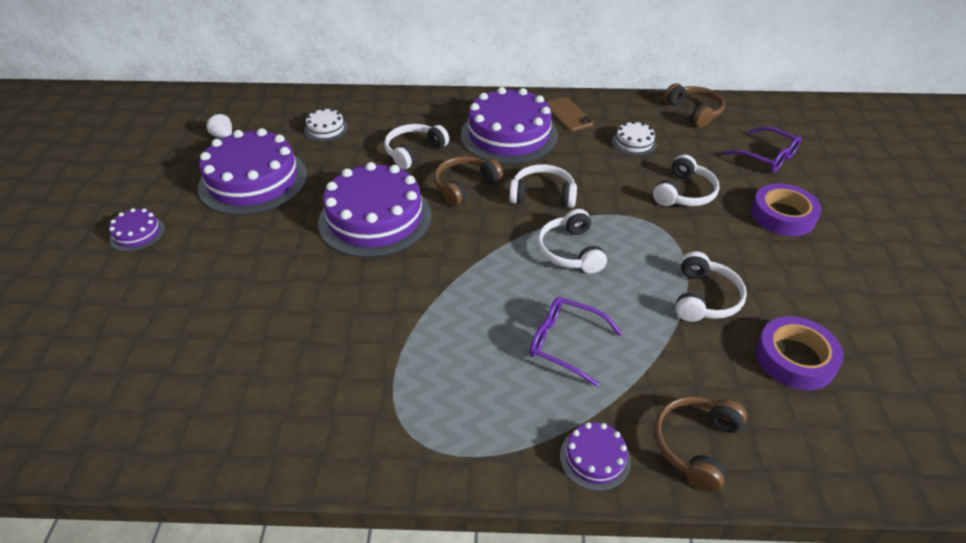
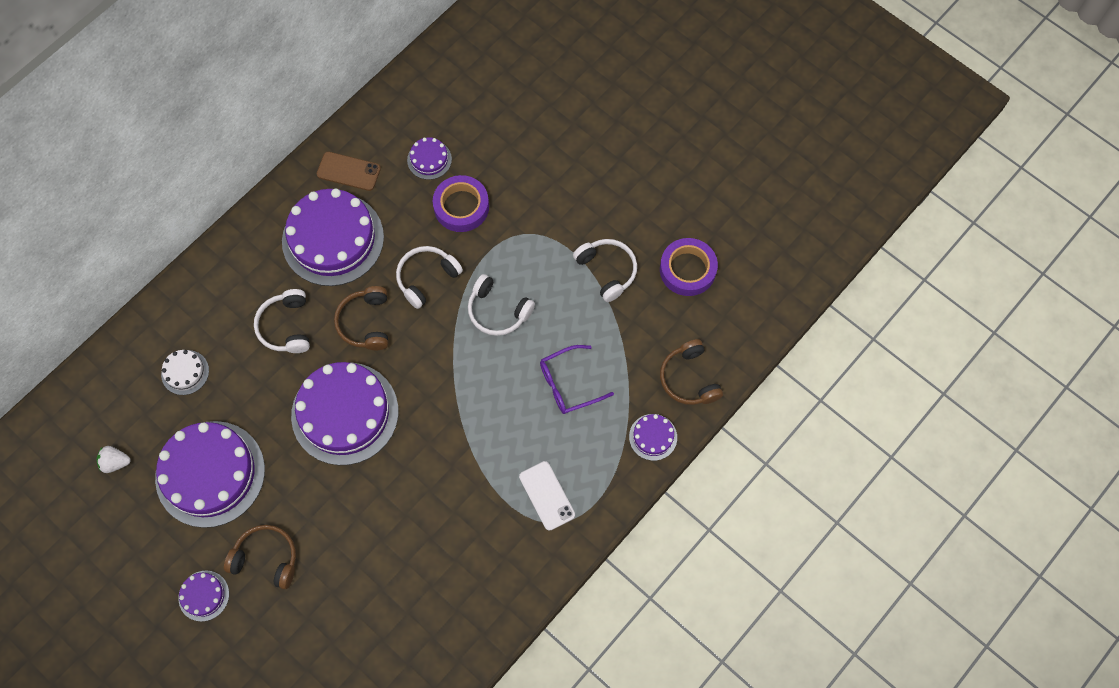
camera: 50 degrees left, 25 degrees up
white cake [612,121,657,156] -> purple cake [407,137,452,180]
white headphones [653,154,720,206] -> none
brown headphones [664,83,725,127] -> brown headphones moved to [224,525,296,589]
purple glasses [723,127,801,172] -> none
purple tape [751,183,821,236] -> purple tape moved to [433,175,489,232]
none -> white phone [519,461,575,531]

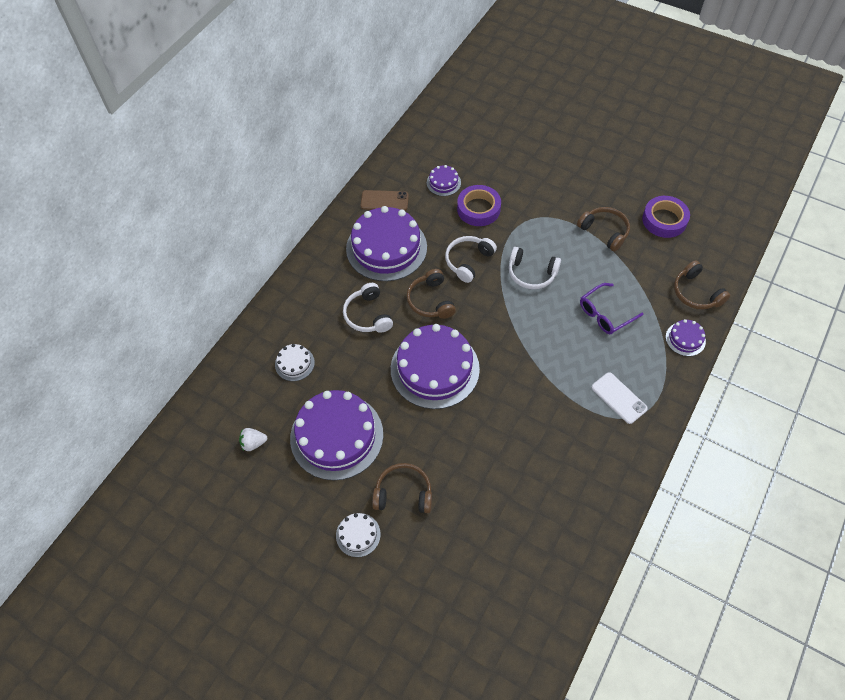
camera: 10 degrees left, 10 degrees down
purple cake [178,571,229,622] -> white cake [336,513,381,557]
white headphones [573,239,637,302] -> brown headphones [577,207,630,252]

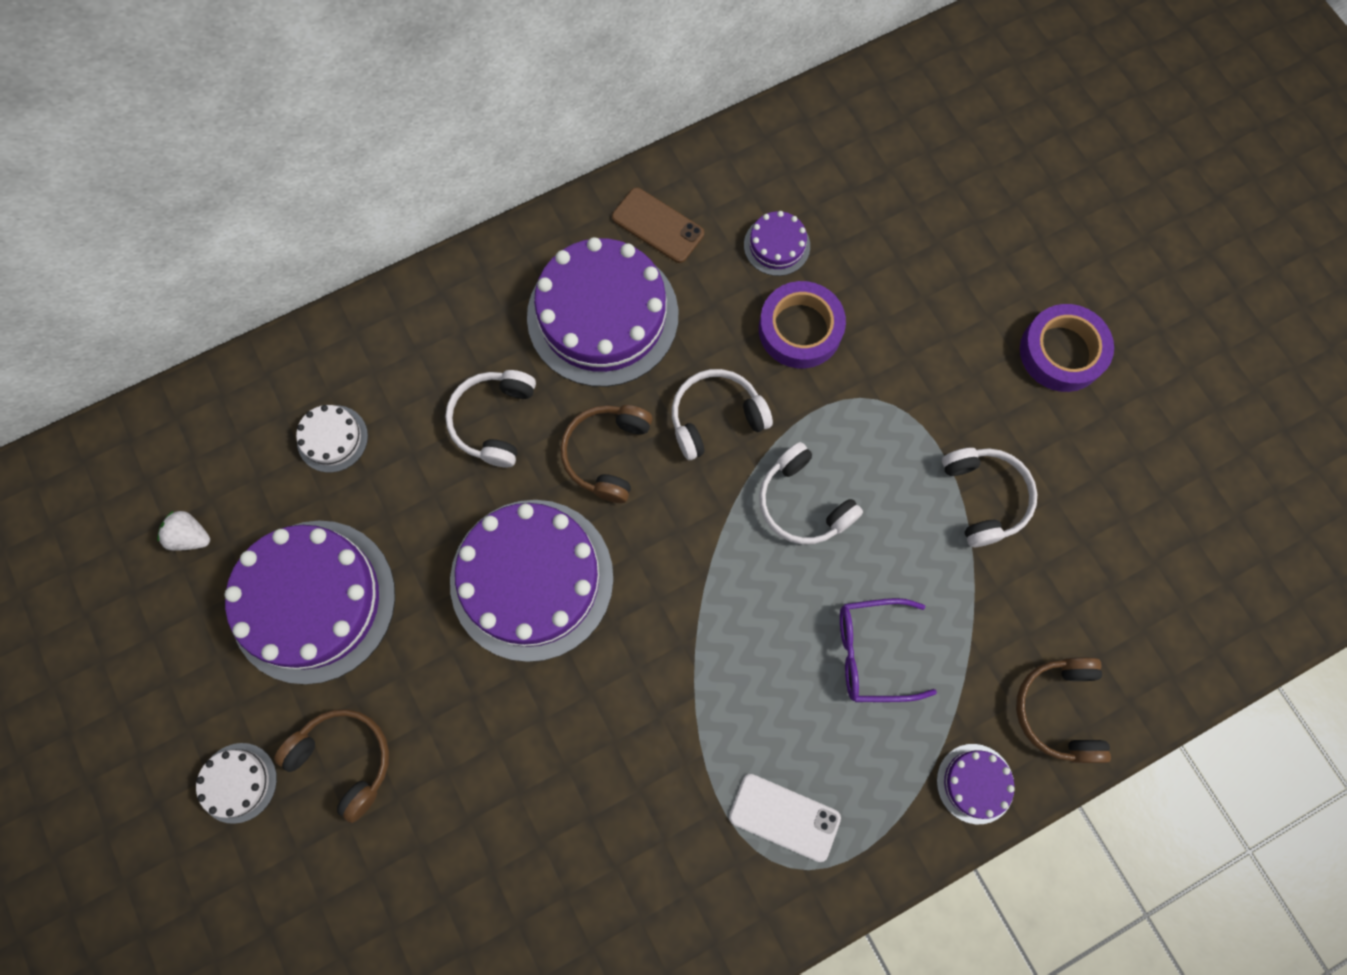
camera: 30 degrees right, 15 degrees up
brown headphones [577,207,630,252] -> white headphones [942,448,1037,547]
white phone [591,372,648,424] -> white phone turned 60 degrees counterclockwise [729,774,841,862]
purple tape [642,196,690,238] -> purple tape moved to [1020,304,1114,392]

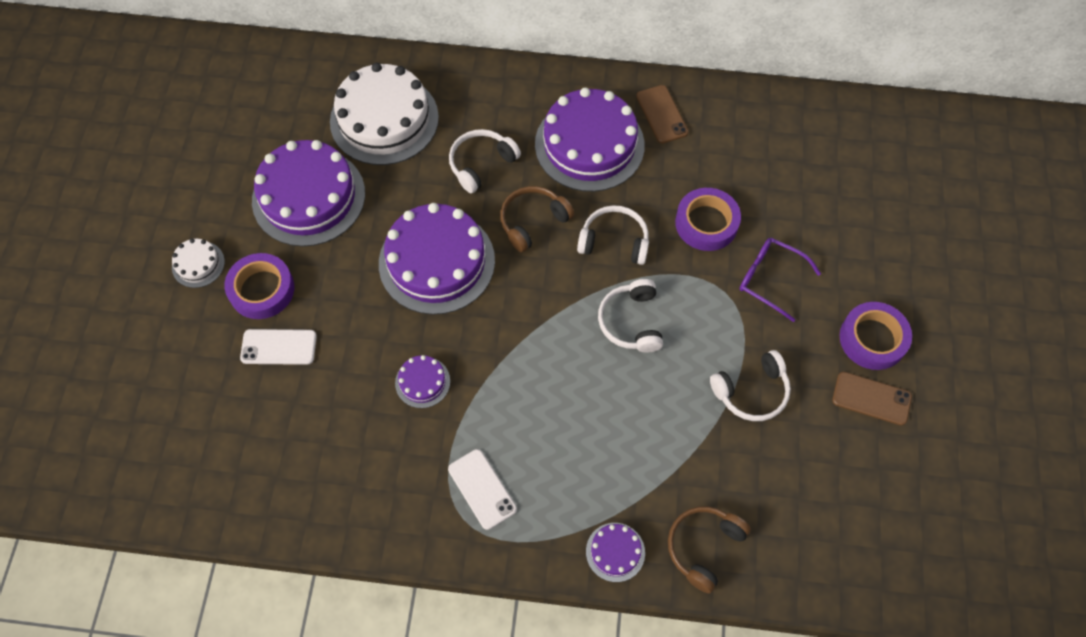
camera: 35 degrees right, 10 degrees down
white strawberry [157,511,210,551] -> none
brown headphones [274,709,389,823] -> purple tape [224,253,294,319]
white cake [296,405,368,473] -> white cake [330,63,439,165], size x2.23
purple cake [744,211,810,276] -> purple cake moved to [395,355,450,408]
purple glasses [840,598,937,702] -> purple glasses moved to [740,238,821,322]
white headphones [942,448,1037,547] -> white headphones turned 45 degrees clockwise [710,350,791,421]
none -> white phone [240,329,317,365]
none -> brown phone [832,372,912,426]

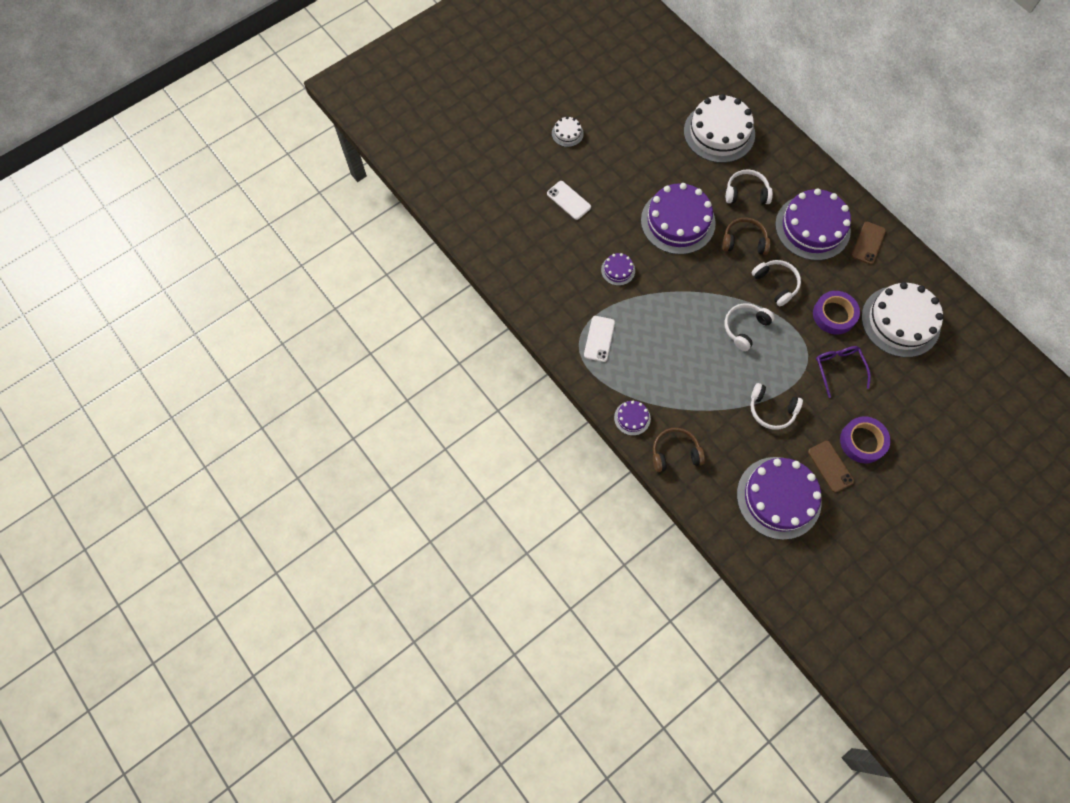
camera: 45 degrees right, 5 degrees up
purple tape [224,253,294,319] -> none
purple cake [252,140,365,247] -> purple cake moved to [737,457,822,540]
none -> white cake [861,282,944,357]

